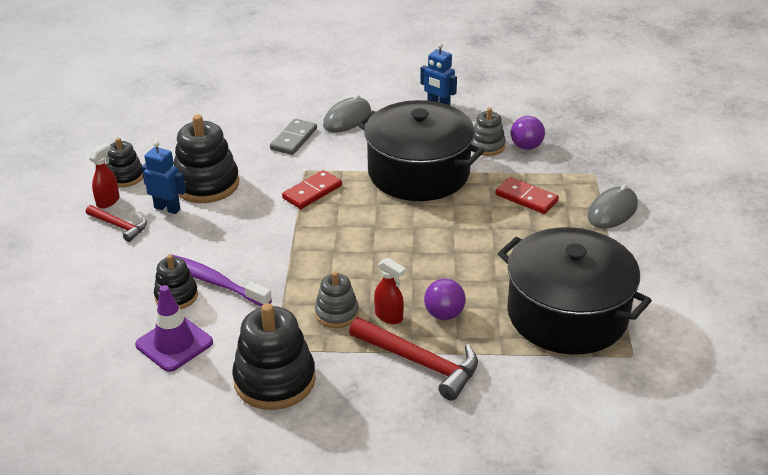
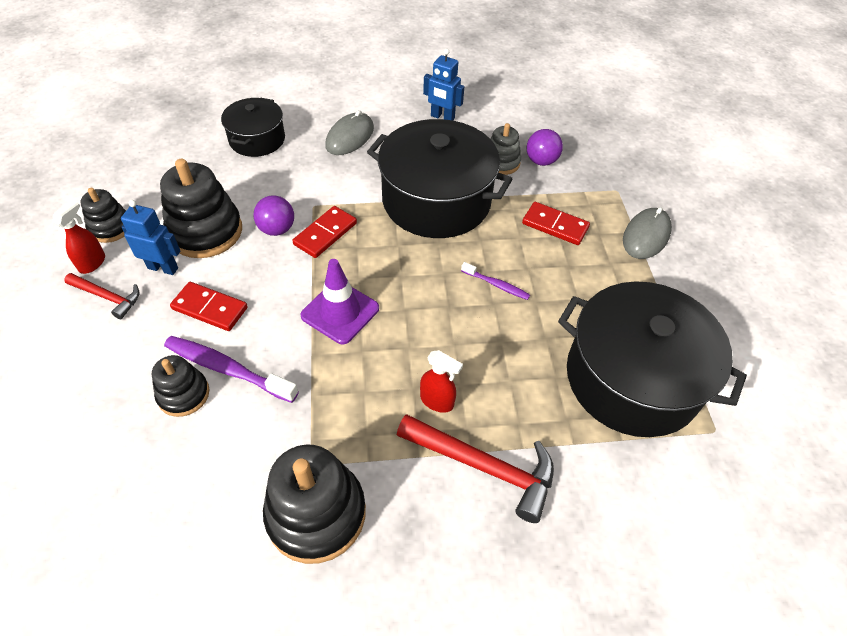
camera: 10 degrees left, 15 degrees up
purple traffic cone [135,285,213,372] -> purple traffic cone moved to [301,259,379,344]
grey domino [270,119,317,155] -> none
grey stacking toy [315,271,359,328] -> none
purple ball [424,279,466,320] -> purple ball moved to [253,195,294,236]
none -> red domino [170,282,248,331]
none -> black pot [221,97,285,157]
none -> purple toothbrush [461,262,530,300]

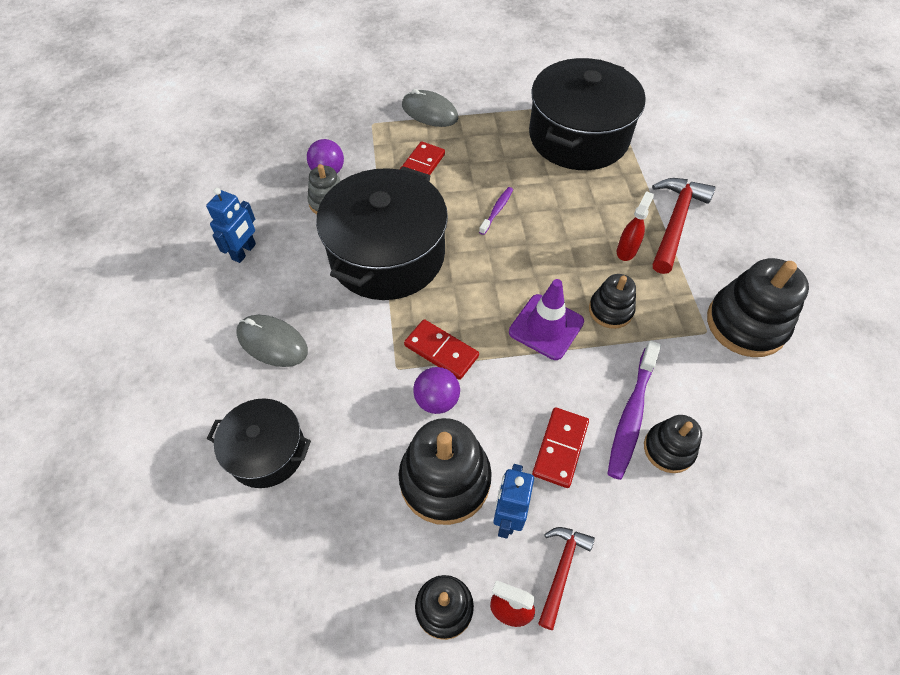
camera: 90 degrees left, 5 degrees up
none -> black stacking toy [589,274,636,329]

